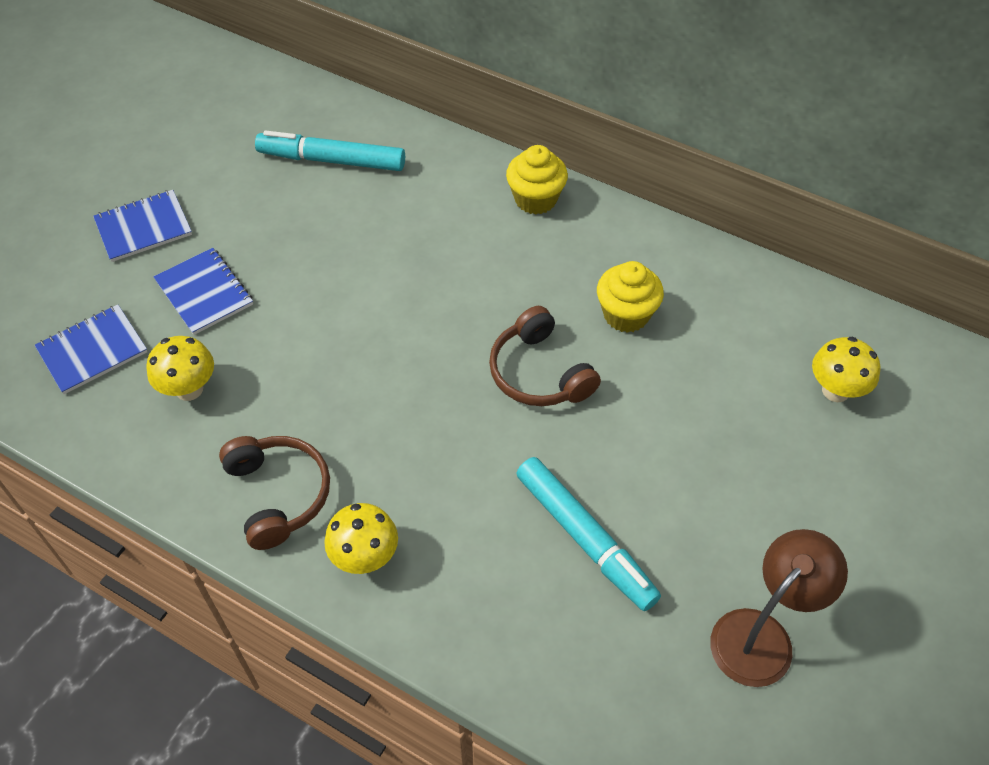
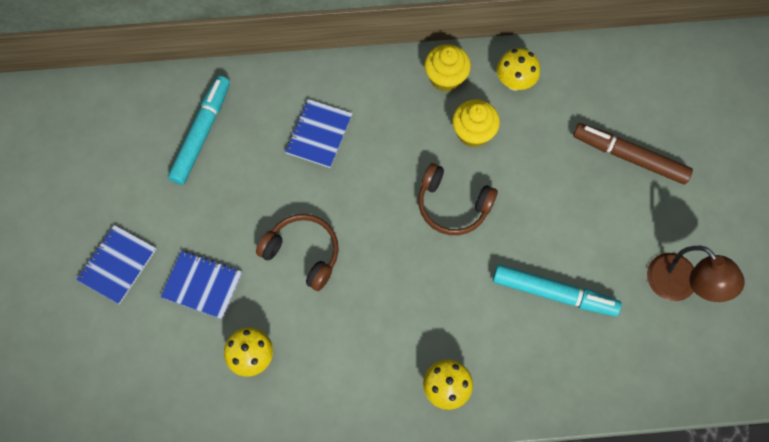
camera: 35 degrees left, 15 degrees up
blue notebook [35,305,148,394] -> blue notebook moved to [285,99,352,168]
brown headphones [219,436,330,550] -> brown headphones moved to [256,214,339,291]
turquoise marker [255,130,405,171] -> turquoise marker turned 135 degrees clockwise [168,76,230,185]
yellow cupcake [506,145,568,215] -> yellow cupcake moved to [424,44,471,92]
brown lamp [710,529,848,687] -> brown lamp turned 135 degrees clockwise [647,246,745,302]
yellow mushroom [812,337,880,402] -> yellow mushroom moved to [497,48,540,90]
none -> brown marker [573,123,693,185]

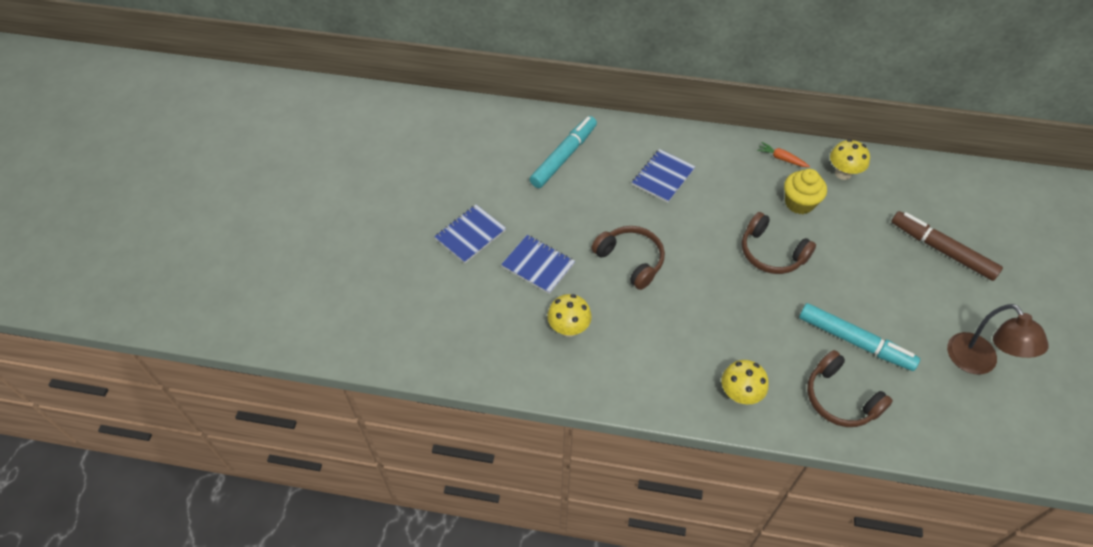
camera: 15 degrees right, 15 degrees down
yellow cupcake [424,44,471,92] -> orange carrot [757,142,810,167]
none -> brown headphones [807,350,893,427]

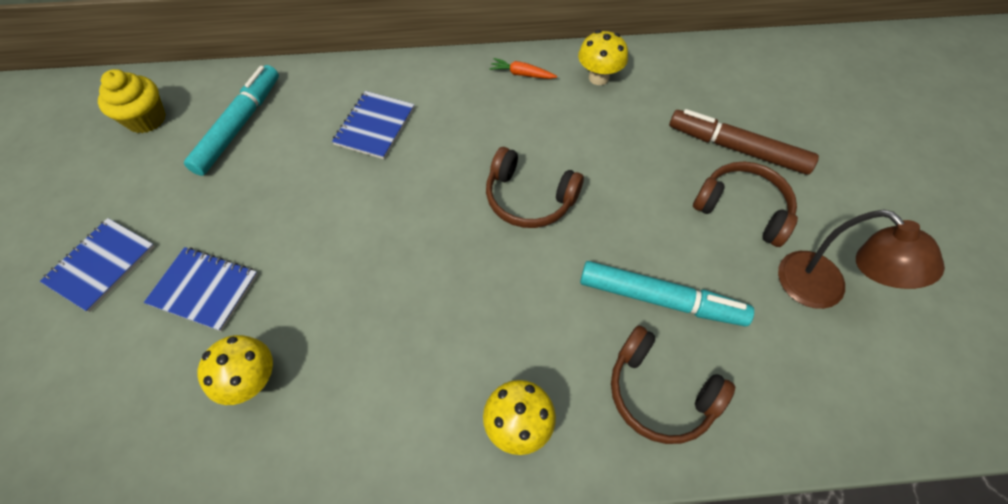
camera: 15 degrees left, 5 degrees up
brown headphones [591,226,665,290] -> brown headphones moved to [693,161,798,247]
yellow cupcake [784,169,827,214] -> yellow cupcake moved to [98,69,166,133]

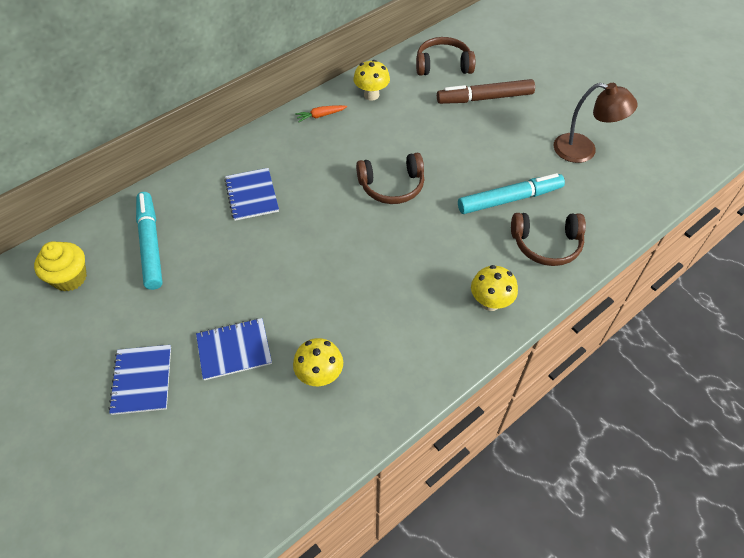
camera: 35 degrees left, 5 degrees down
brown headphones [693,161,798,247] -> brown headphones moved to [416,37,475,76]

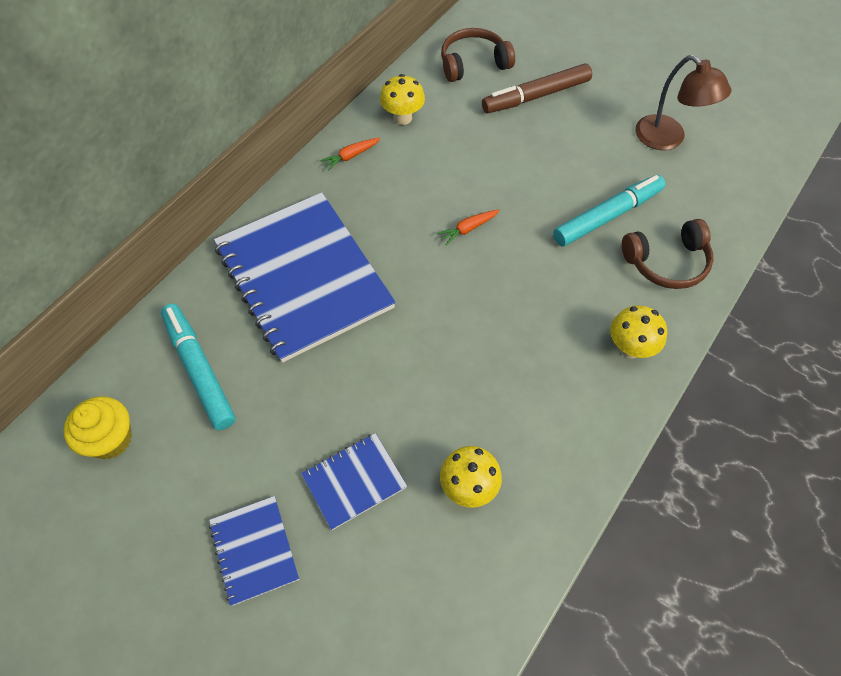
camera: 15 degrees left, 5 degrees up
blue notebook [224,168,279,221] -> blue notebook [214,192,396,363], size x2.19
brown headphones [356,153,424,204] -> orange carrot [437,210,500,246]
brown lamp [553,83,638,163] -> brown lamp turned 45 degrees clockwise [635,55,731,150]

